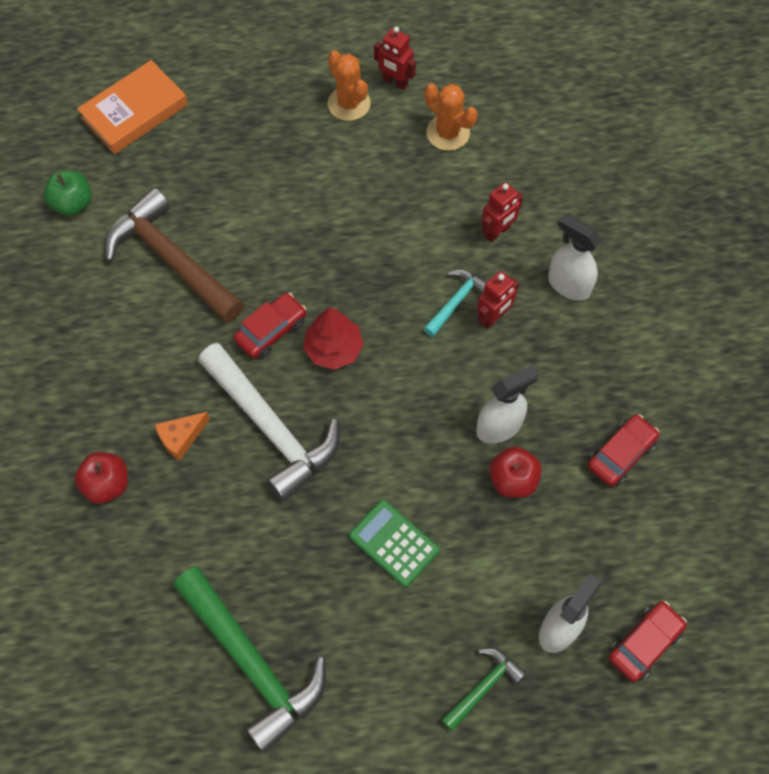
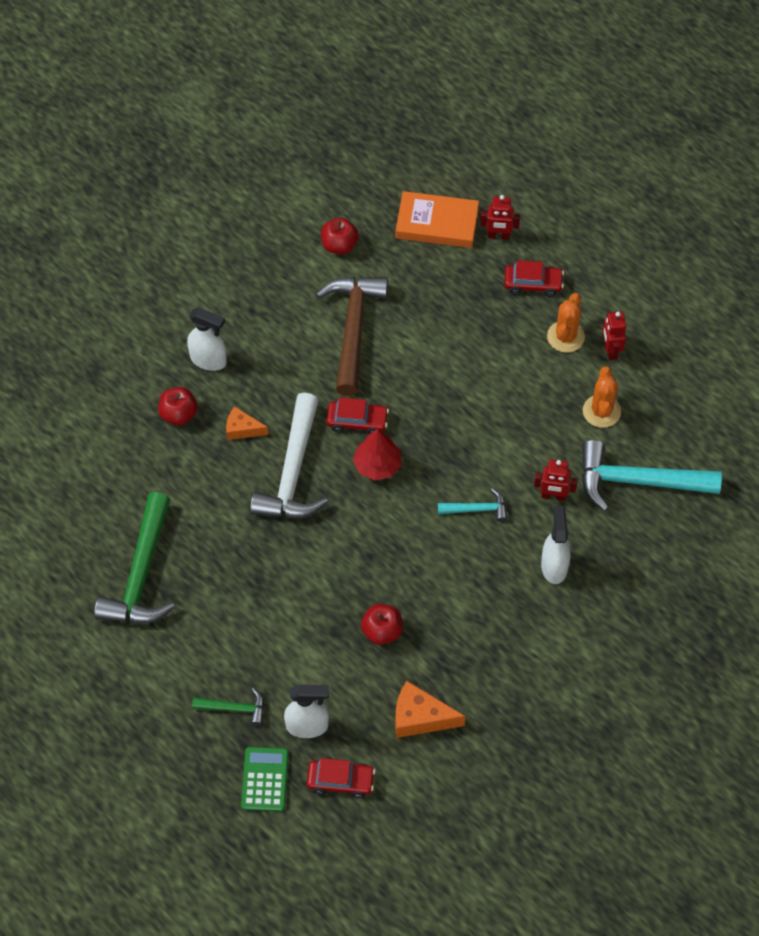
camera: 50 degrees right, 5 degrees down
green apple [44,170,92,216] -> red apple [321,218,359,254]
green calculator [349,500,440,587] -> green calculator moved to [241,747,289,812]
white spray bottle [476,365,539,444] -> white spray bottle moved to [187,307,227,371]
red robot [477,271,519,329] -> red robot moved to [480,195,520,240]
red car [588,414,660,487] -> red car moved to [504,260,564,297]
none -> orange cheese [395,681,466,738]
none -> turquoise hammer [581,440,722,511]

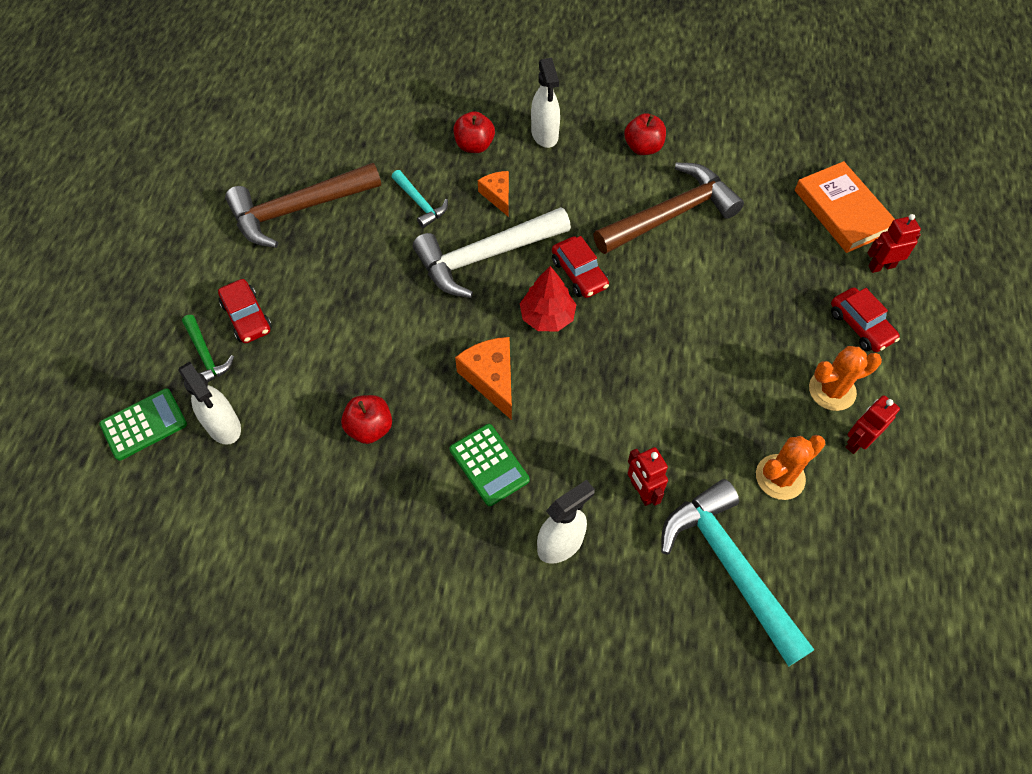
camera: 55 degrees right, 0 degrees up
green hammer [94,492,175,623] -> brown hammer [225,163,381,248]
red car [307,758,375,798] -> red car moved to [218,279,272,343]
red apple [321,218,359,254] -> red apple moved to [624,113,666,155]
orange cheese [395,681,466,738] -> orange cheese moved to [455,337,512,420]
turquoise hammer [438,488,507,522] -> turquoise hammer moved to [392,170,448,228]
red robot [480,195,520,240] -> red robot turned 105 degrees clockwise [868,214,921,273]
none -> green calculator [449,424,530,506]

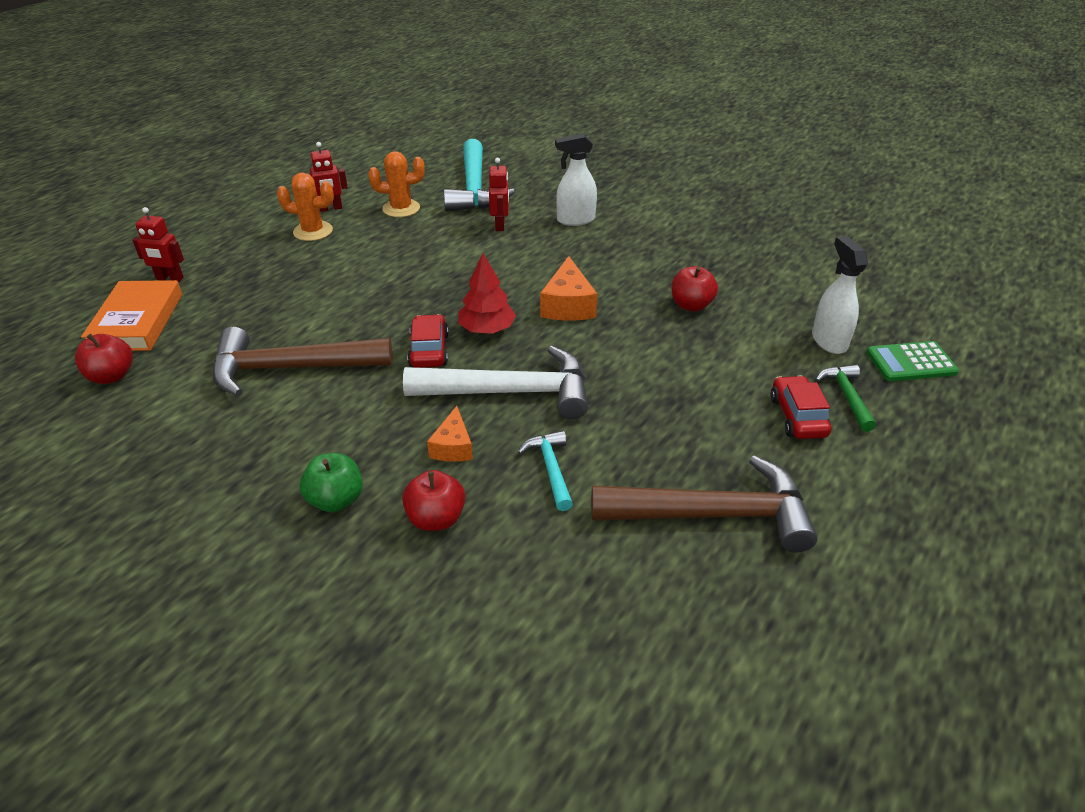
camera: 155 degrees left, 20 degrees down
green calculator [449,424,530,506] -> none
white spray bottle [531,58,560,148] -> green apple [300,453,363,512]
red apple [624,113,666,155] -> red apple moved to [75,334,133,384]
red car [831,287,900,352] -> none

